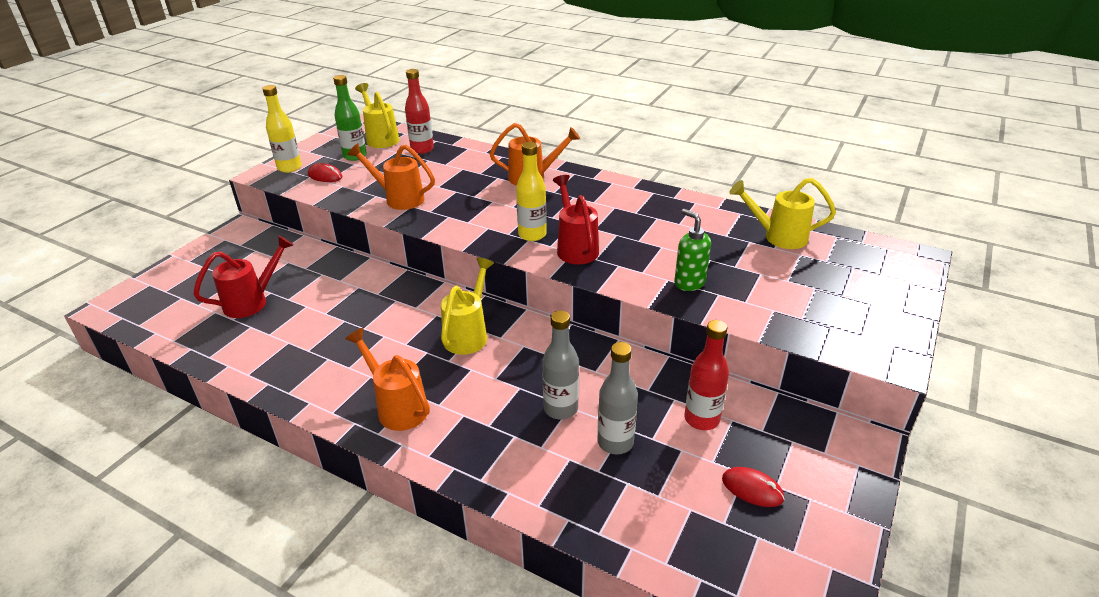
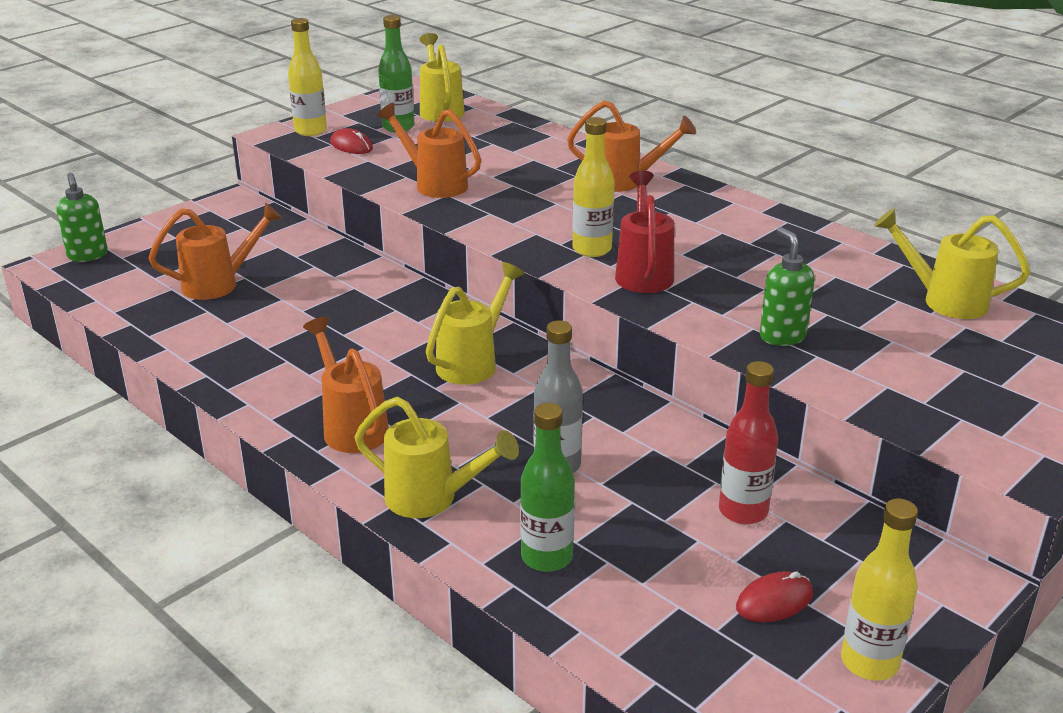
camera: 15 degrees right, 5 degrees down
red watering can [193,235,293,318] -> orange watering can [149,203,283,300]
red bottle [405,69,434,154] -> none
grey bottle [597,342,638,454] -> none
red mouse [722,467,785,507] -> red mouse turned 75 degrees counterclockwise [736,571,813,622]
none -> green soap dispenser [56,173,108,262]
none -> yellow watering can [355,397,519,518]
none -> green bottle [520,403,575,572]
none -> yellow bottle [841,499,918,681]

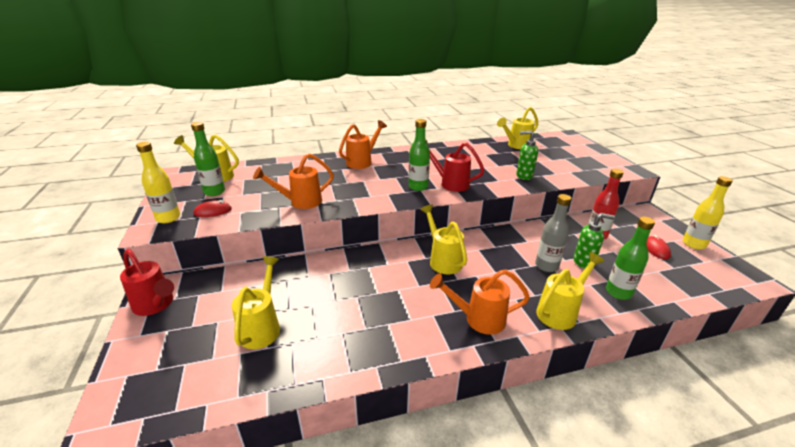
camera: 60 degrees left, 0 degrees up
green soap dispenser [56,173,108,262] -> green soap dispenser moved to [574,213,615,269]
orange watering can [149,203,283,300] -> yellow watering can [232,256,280,349]
yellow bottle [572,117,615,257] -> green bottle [408,119,430,191]
none -> red watering can [120,249,174,316]

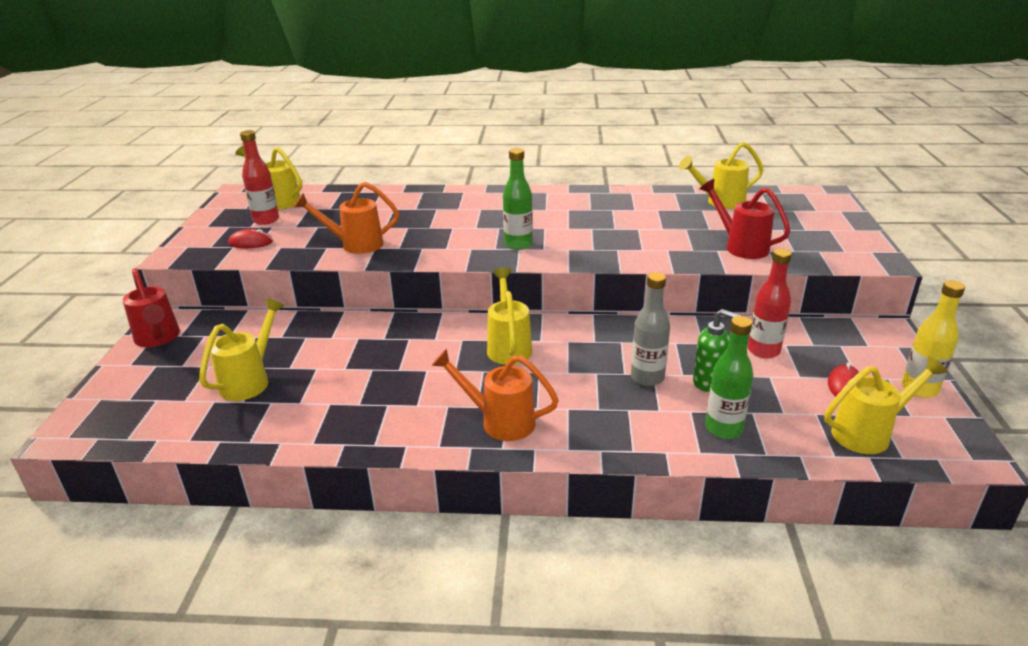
camera: 20 degrees right, 0 degrees up
yellow bottle [136,142,180,223] -> none
green bottle [191,122,225,196] -> red bottle [240,130,279,225]
orange watering can [339,120,387,169] -> none
red watering can [426,140,485,192] -> red watering can moved to [699,179,790,259]
green soap dispenser [516,130,538,180] -> none
yellow watering can [536,252,605,330] -> yellow watering can moved to [824,356,948,454]

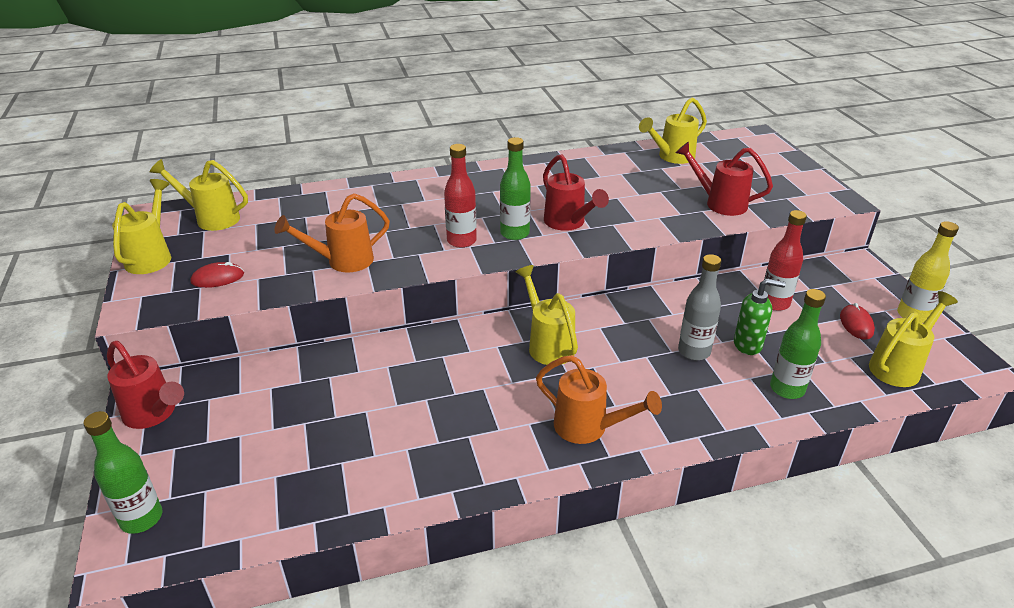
camera: 20 degrees left, 5 degrees up
yellow watering can [199,298,285,401] -> yellow watering can moved to [112,179,171,274]
red bottle [240,130,279,225] -> red bottle moved to [444,144,477,248]
orange watering can [431,349,559,441] -> orange watering can turned 150 degrees counterclockwise [536,355,662,444]
none -> green bottle [83,411,163,534]
none -> red watering can [543,154,609,231]

